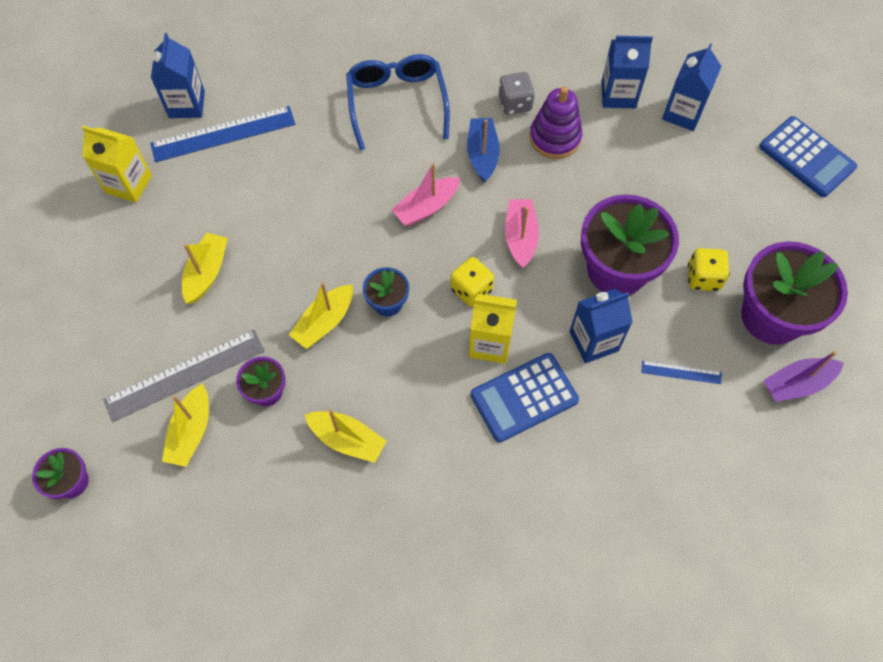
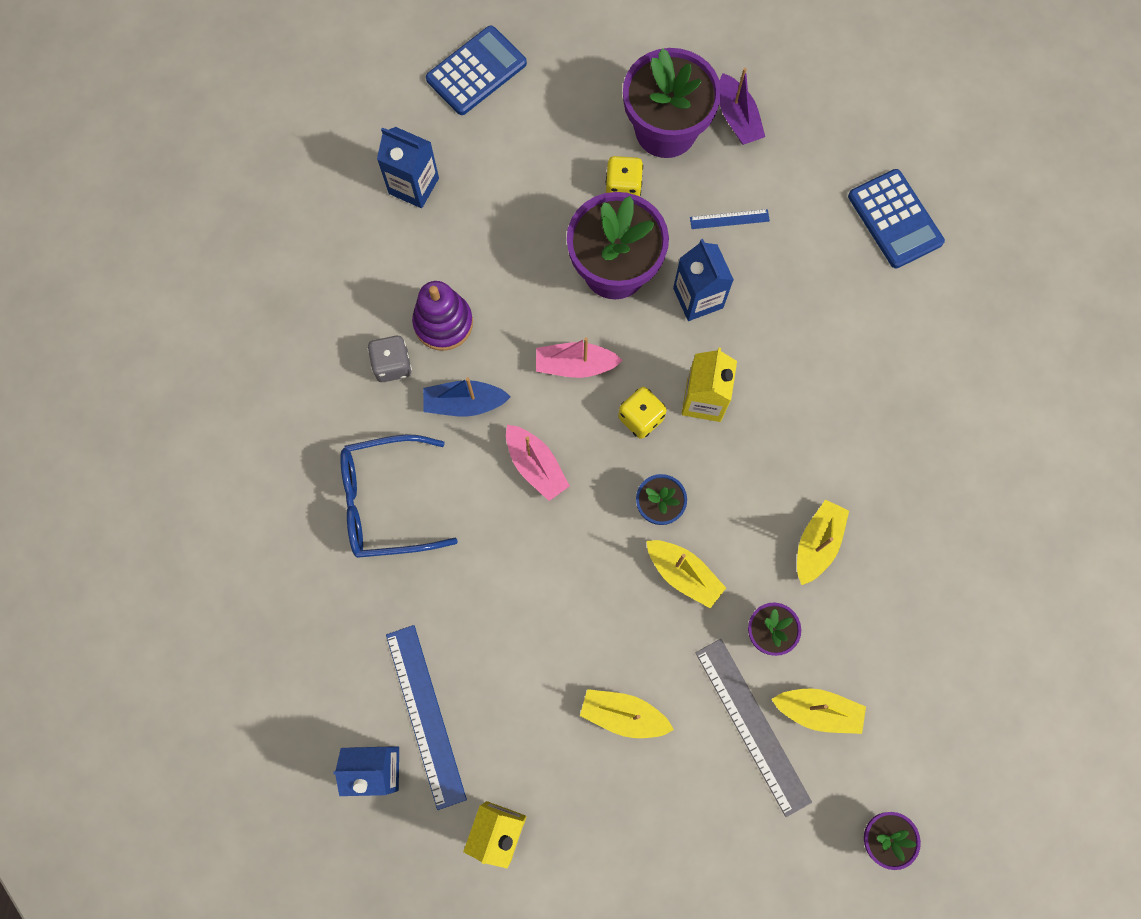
camera: 90 degrees left, 10 degrees up
blue calculator [471,353,579,442] -> blue calculator moved to [848,169,945,268]
blue carton [601,36,653,108] -> none
blue ruler [641,361,722,384] -> blue ruler turned 75 degrees clockwise [690,209,770,229]

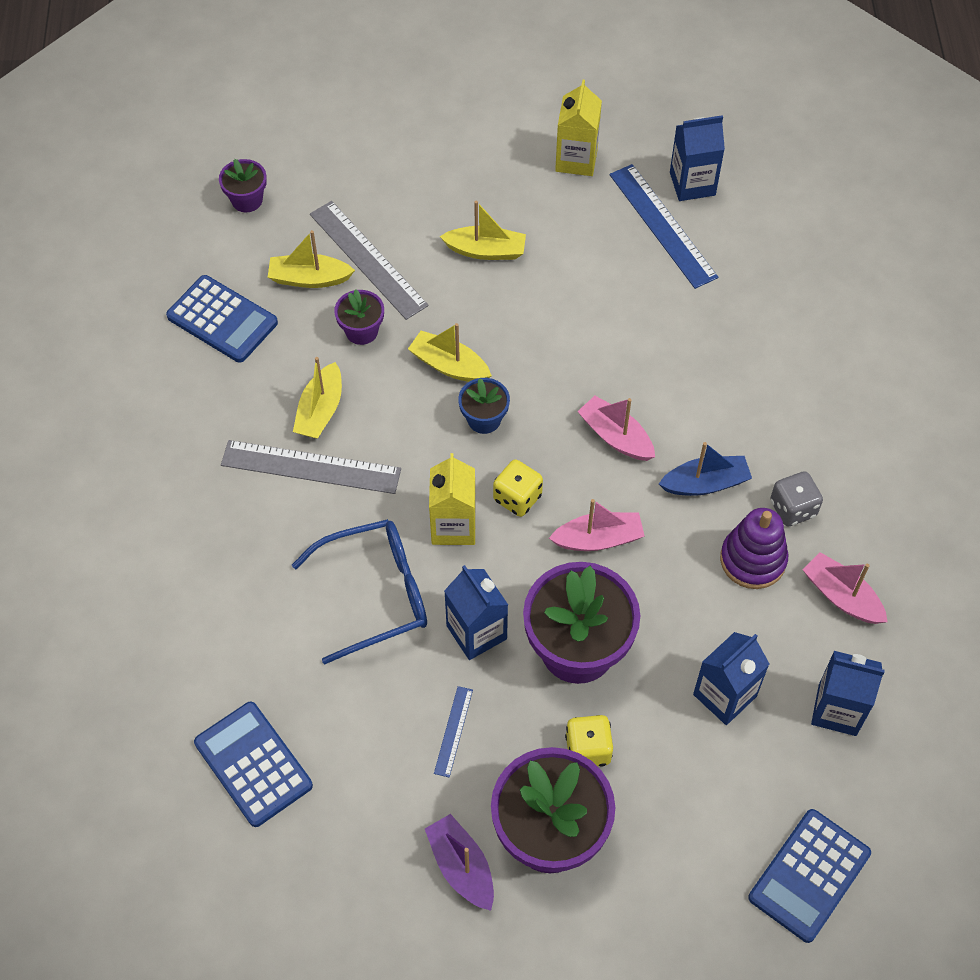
camera: 170 degrees right, 15 degrees down
blue glasses [340,434,458,558] -> blue glasses moved to [292,519,427,664]
blue ruler [690,209,770,229] -> blue ruler turned 60 degrees counterclockwise [434,686,473,777]
none -> blue calculator [166,275,278,363]
none -> grey ruler [221,440,401,494]
none -> blue carton [693,632,769,725]
none -> pink boat [802,552,887,624]

